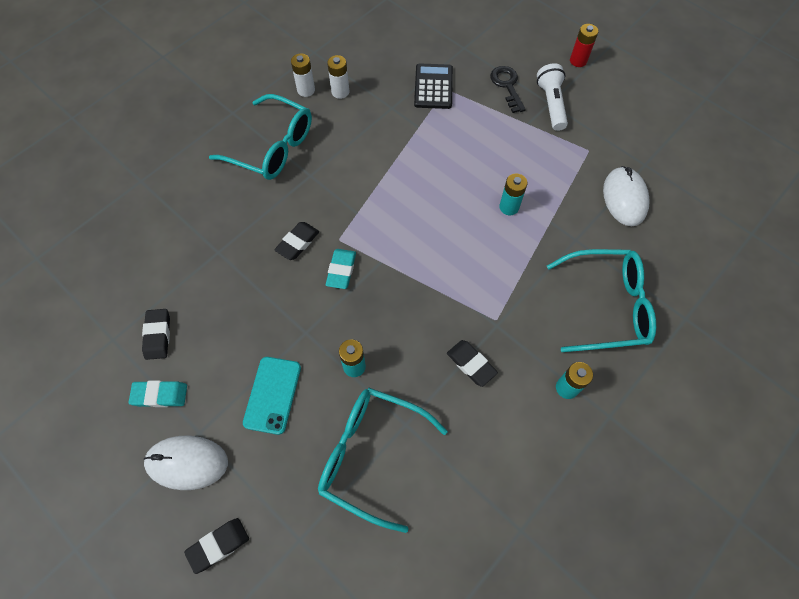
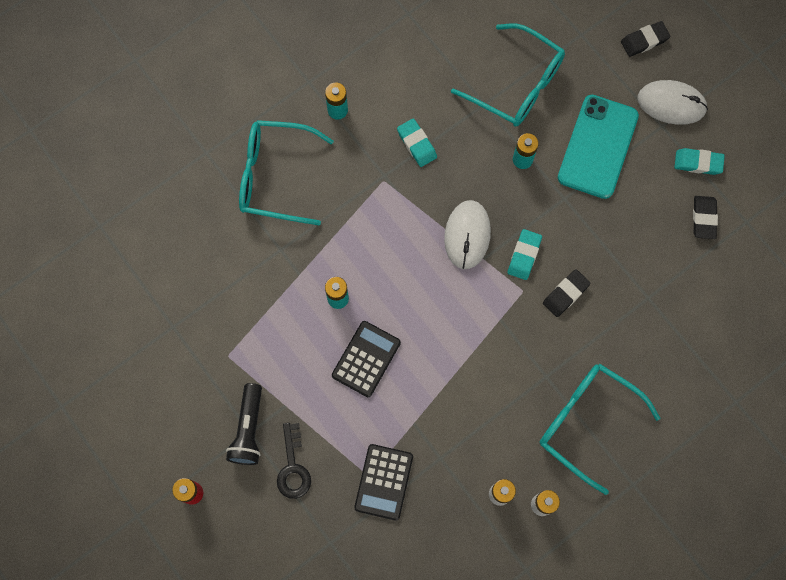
camera: 170 degrees left, 10 degrees up
turquoise phone [243,357,301,435] -> turquoise phone [558,95,639,199], size x1.51
black eraser [447,340,498,387] -> turquoise eraser [397,118,437,167]
white flashlight [537,63,568,131] -> black flashlight [226,383,262,465]
white mouse [603,166,649,226] -> white mouse moved to [444,200,491,269]
none -> black calculator [332,321,401,397]

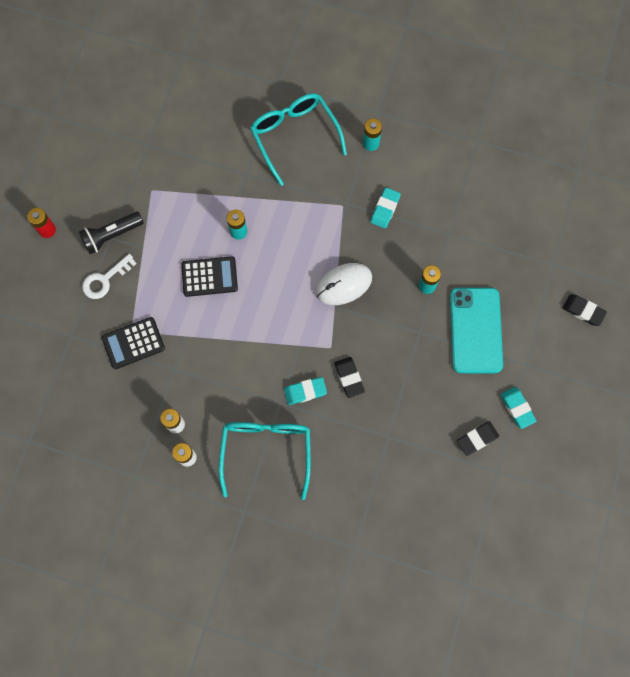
camera: 55 degrees right, 0 degrees up
black key [277,423,311,499] -> white key [82,254,137,299]
turquoise glasses [451,23,565,127] -> none
turquoise eraser [508,229,542,280] -> turquoise eraser moved to [284,377,327,405]
black eraser [543,269,591,317] -> black eraser turned 60 degrees clockwise [335,357,365,398]
turquoise phone [558,95,639,199] -> turquoise phone turned 75 degrees counterclockwise [450,288,503,373]
white mouse [638,80,708,125] -> none

